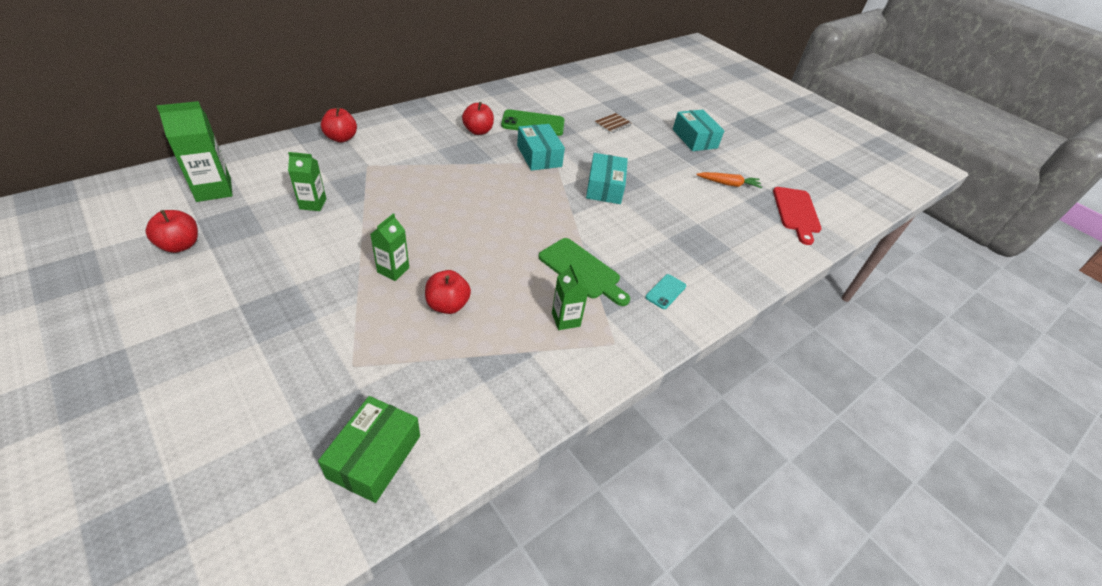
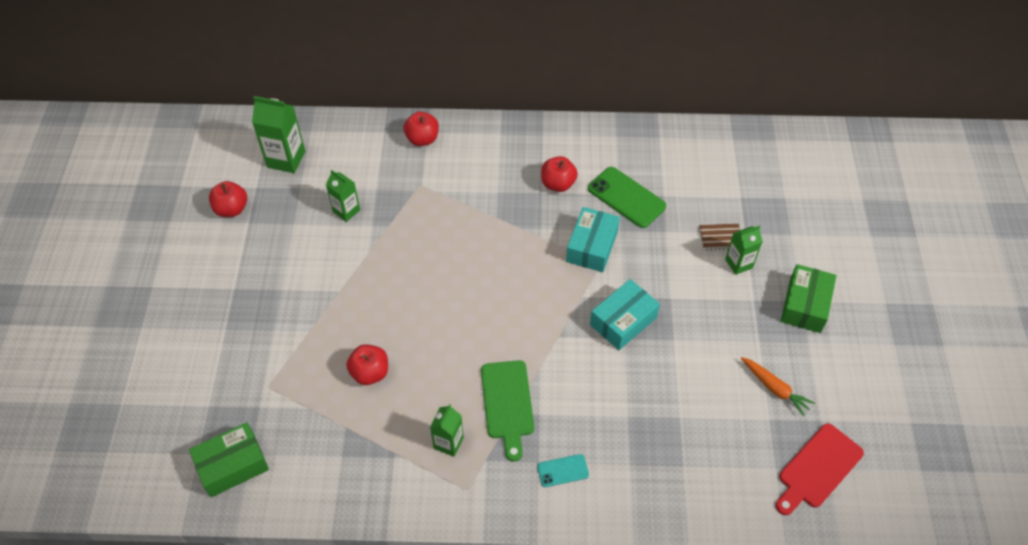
camera: 45 degrees right, 10 degrees up
green carton [370,213,409,281] -> green carton moved to [725,225,763,275]
turquoise box [673,110,724,151] -> green box [781,264,837,333]

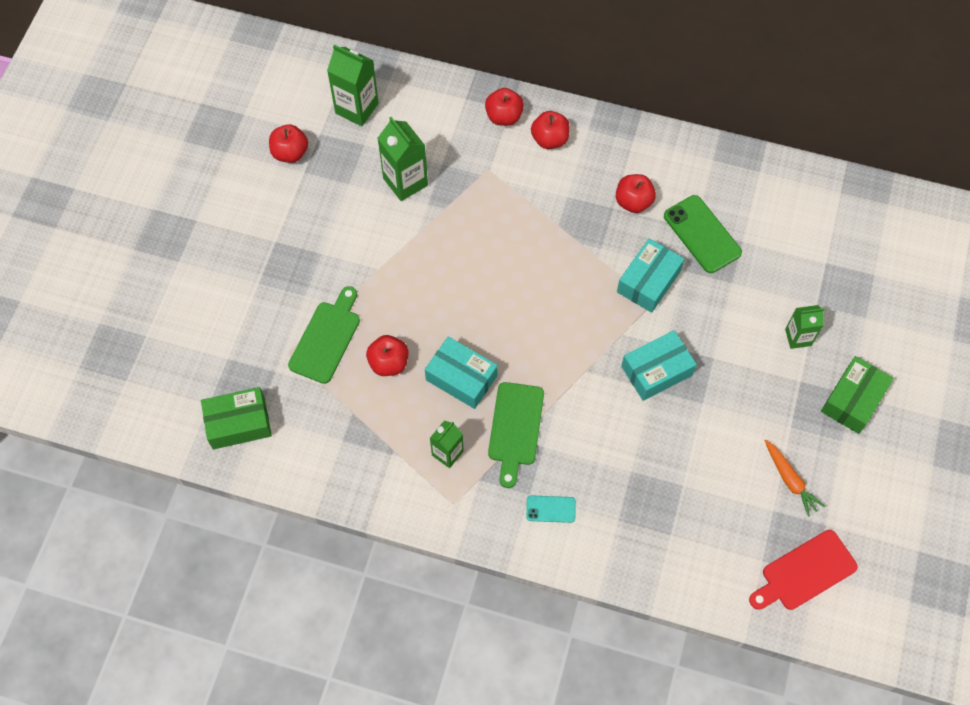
camera: 15 degrees right, 10 degrees up
green carton [326,170,360,222] -> green carton [378,117,428,201], size x1.57
brown notebook [699,223,740,251] -> none
none -> green cutting board [288,286,360,384]
none -> turquoise box [425,336,498,409]
none -> red apple [531,111,570,149]

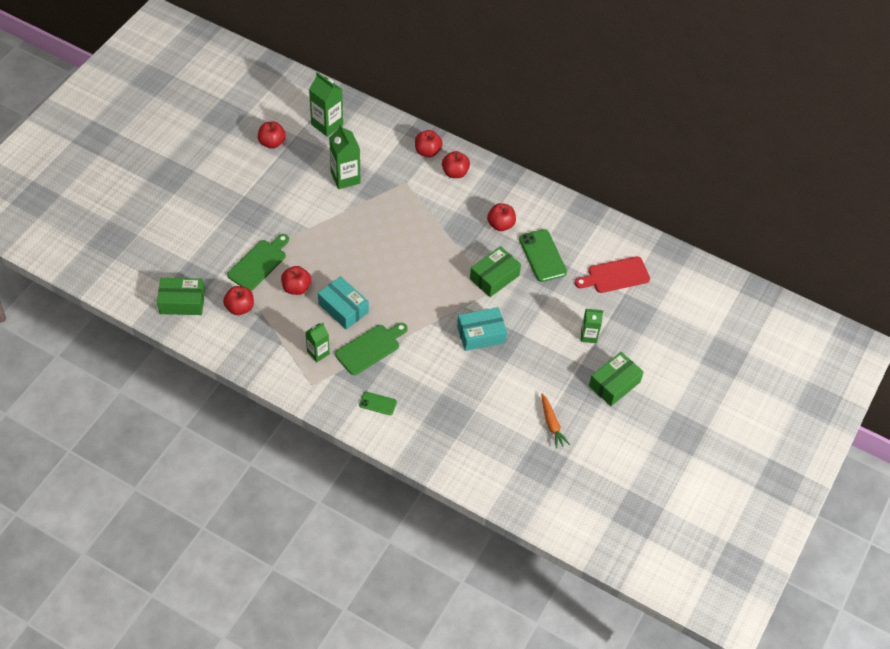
camera: 10 degrees right, 10 degrees down
green cutting board [488,382,544,488] -> green cutting board turned 150 degrees counterclockwise [335,323,408,375]
turquoise phone [526,495,576,523] -> green phone [359,392,397,415]
turquoise box [617,238,684,313] -> green box [470,246,521,297]
red cutting board [749,530,858,610] -> red cutting board moved to [575,256,650,293]
none -> red apple [223,286,254,315]

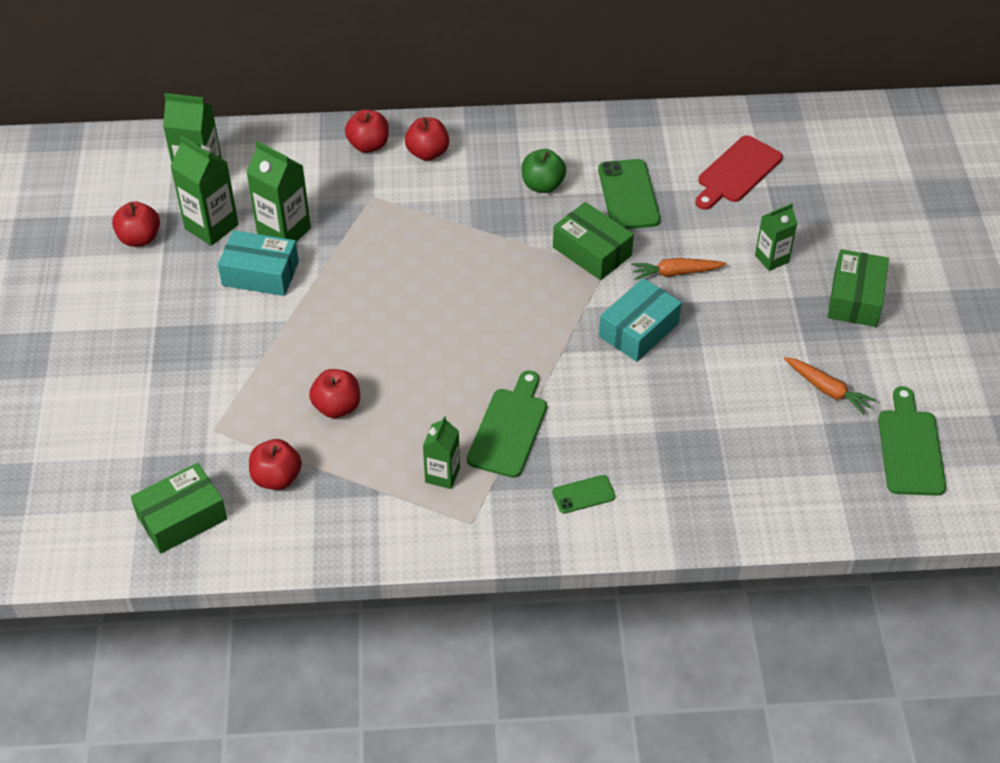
camera: 30 degrees left, 5 degrees down
green cutting board [227,234,289,291] -> green cutting board moved to [878,386,946,496]
turquoise box [318,276,369,330] -> turquoise box moved to [218,230,299,296]
green box [470,246,521,297] -> green box turned 60 degrees counterclockwise [553,202,634,280]
red apple [487,203,516,231] -> green apple [521,149,566,193]
green phone [519,229,567,282] -> green phone turned 45 degrees clockwise [598,159,660,229]
none -> green carton [170,136,238,246]
none -> orange carrot [631,258,726,280]

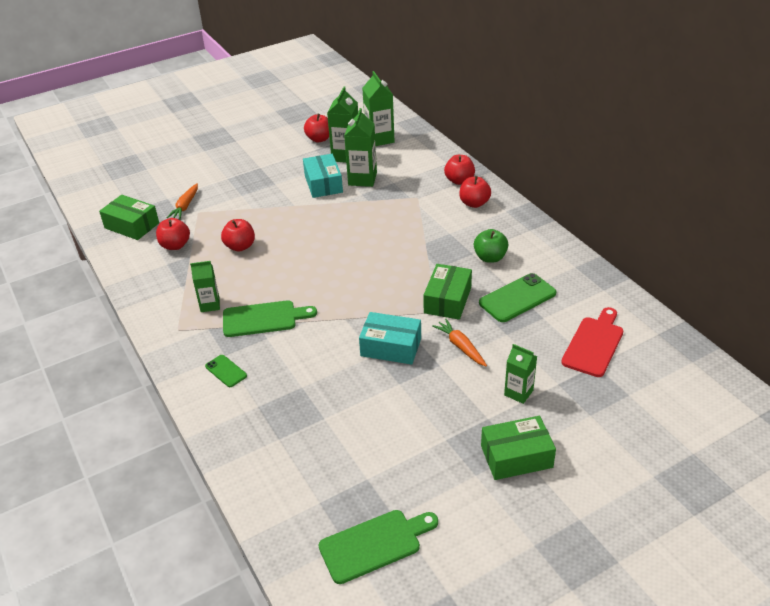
camera: 65 degrees right, 10 degrees down
red cutting board [695,135,783,210] -> red cutting board turned 105 degrees clockwise [561,307,624,377]
orange carrot [784,357,876,415] -> orange carrot moved to [166,183,198,220]

